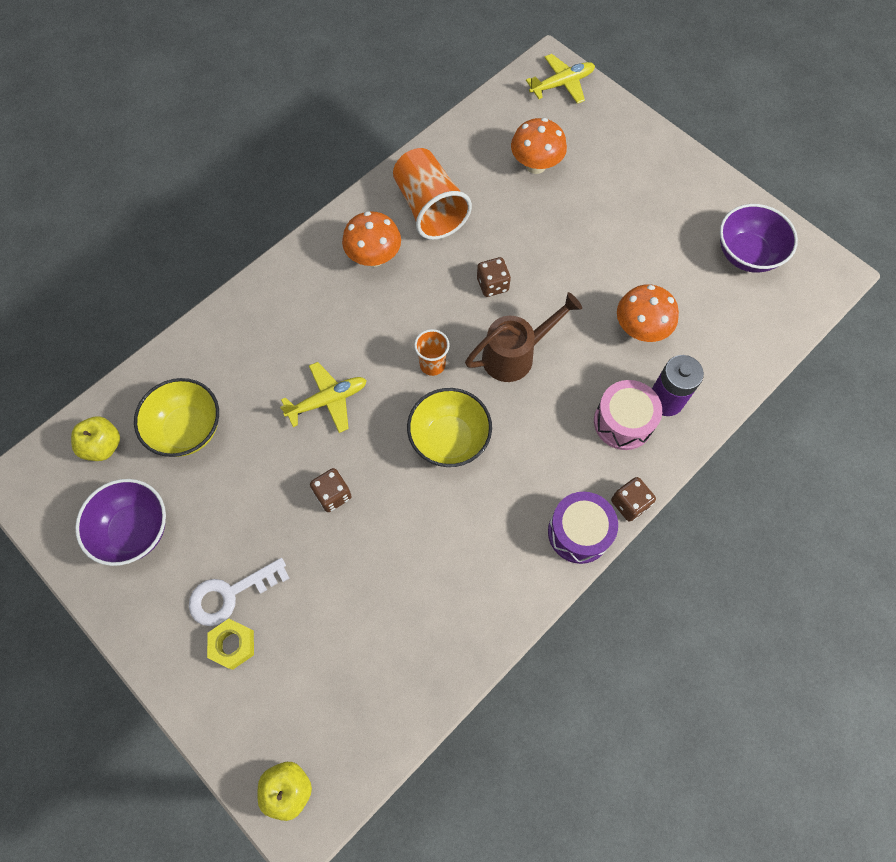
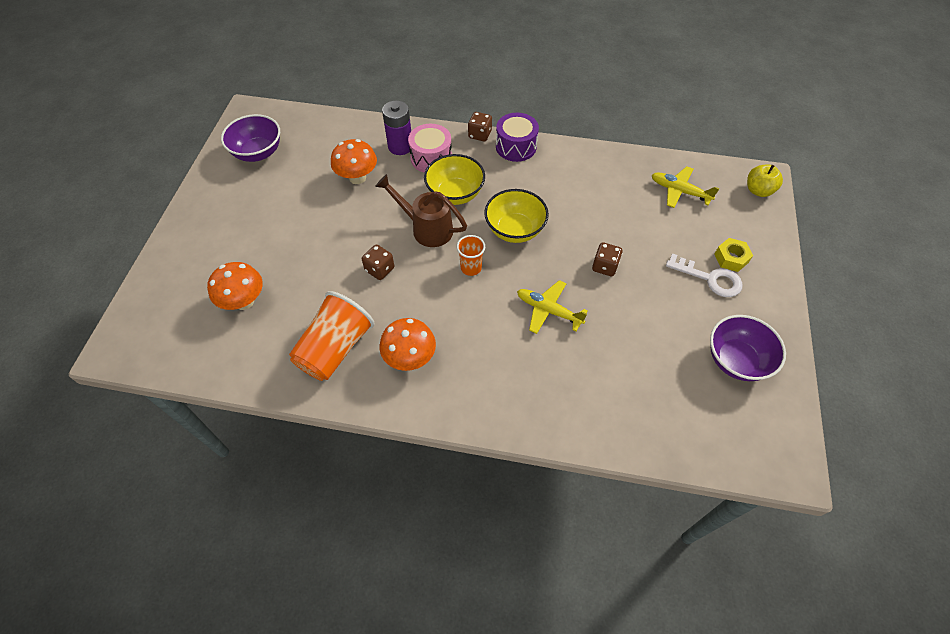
camera: 125 degrees left, 10 degrees down
yellow apple [71,416,120,461] -> none
yellow bowl [134,378,219,457] -> yellow bowl moved to [424,154,485,205]
yellow plane [526,54,595,104] -> yellow plane moved to [652,166,720,208]

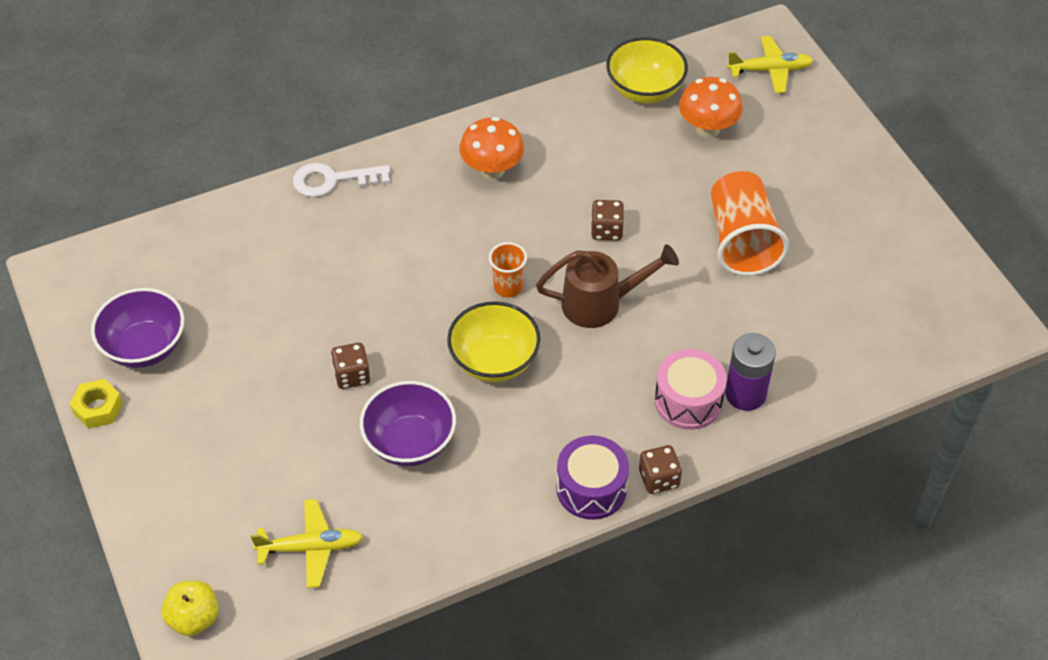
camera: 145 degrees right, 5 degrees down
purple bowl [221,114,280,162] -> purple bowl moved to [360,381,456,466]
orange cup [289,291,374,381] -> orange cup moved to [711,171,789,276]
orange mushroom [331,139,377,184] -> none
yellow bowl [424,154,485,205] -> yellow bowl moved to [606,37,688,103]
yellow plane [517,280,588,334] -> yellow plane moved to [727,36,814,93]
white key [666,253,742,297] -> white key moved to [293,163,390,197]
yellow nut [714,238,753,272] -> yellow nut moved to [70,379,123,429]

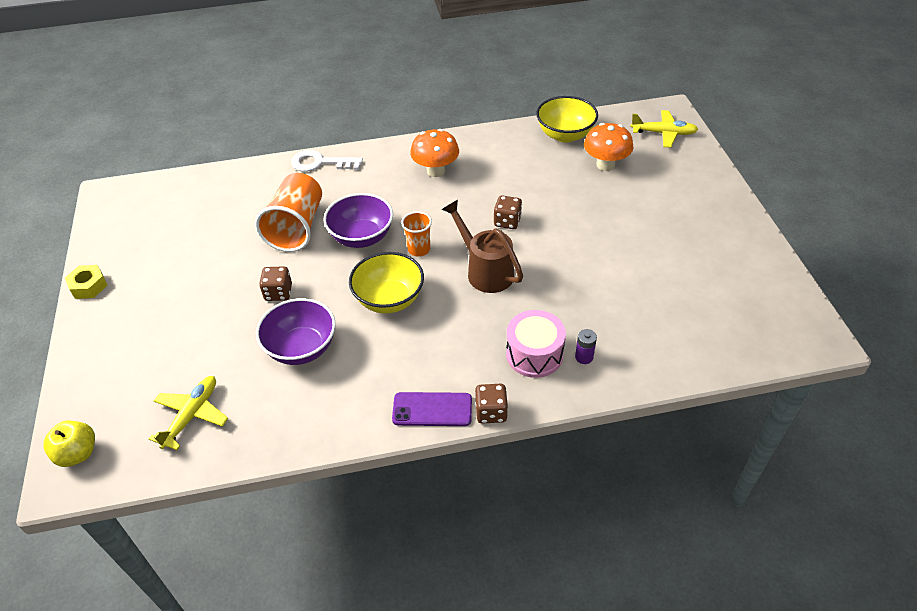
camera: 15 degrees right, 5 degrees down
purple bowl [91,288,184,368] -> purple bowl moved to [323,193,393,248]
yellow plane [251,499,363,588] -> yellow plane turned 75 degrees counterclockwise [149,376,228,450]
brown watering can [536,244,679,328] -> brown watering can turned 135 degrees counterclockwise [441,200,523,293]
purple drum [556,435,629,520] -> purple phone [392,392,472,426]
orange cup [711,171,789,276] -> orange cup moved to [255,173,322,252]
purple battery [725,333,776,411] -> purple battery [575,329,597,364], size x0.52

